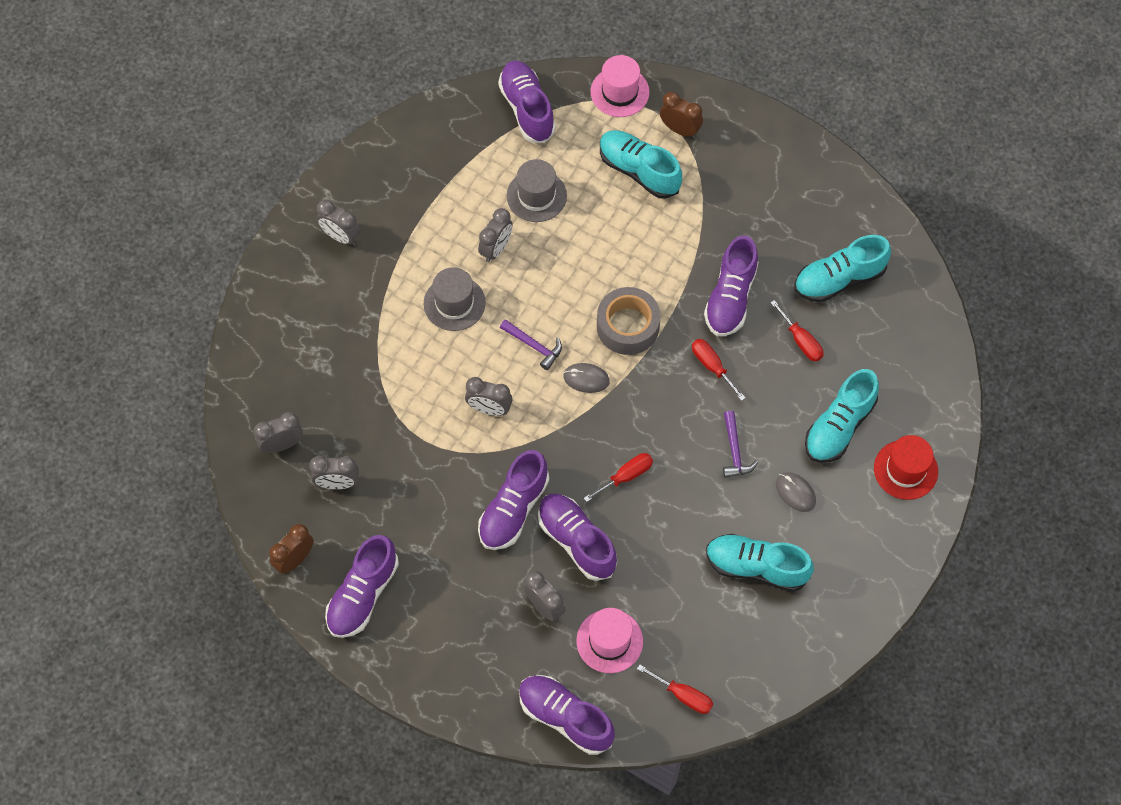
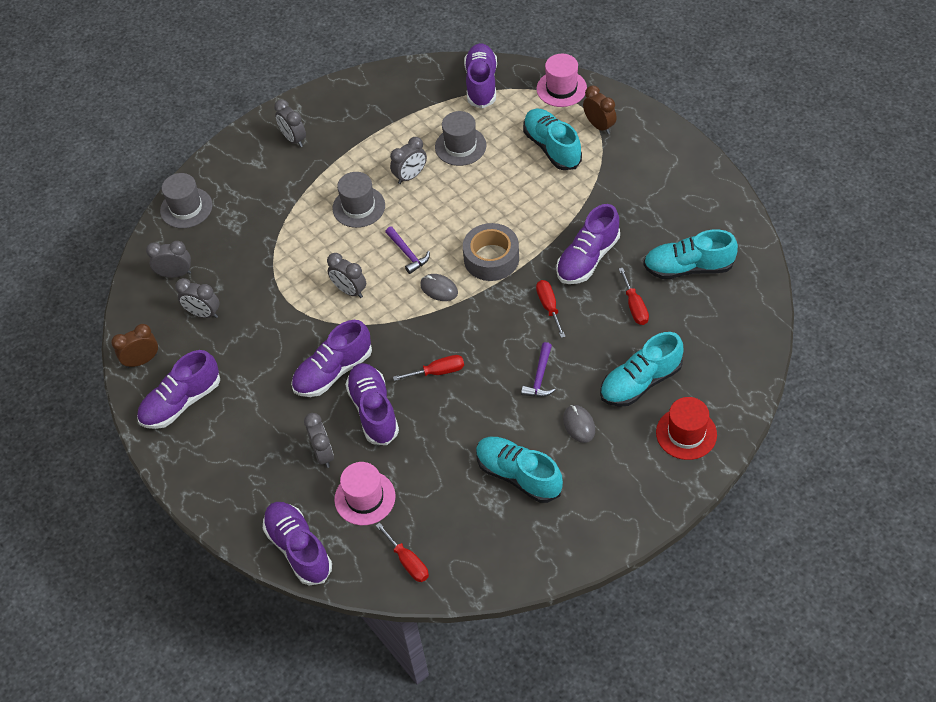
camera: 25 degrees right, 10 degrees down
none -> grey hat [160,173,213,228]

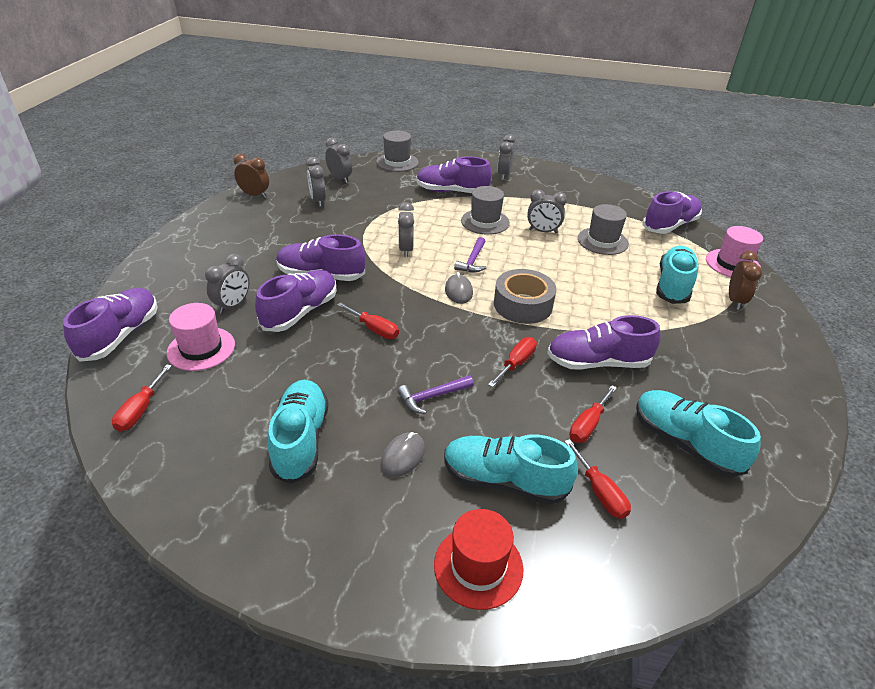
camera: 45 degrees right, 15 degrees down
purple shoe [137,350,220,429] -> purple shoe moved to [416,156,492,193]
none -> red screwdriver [564,439,631,519]

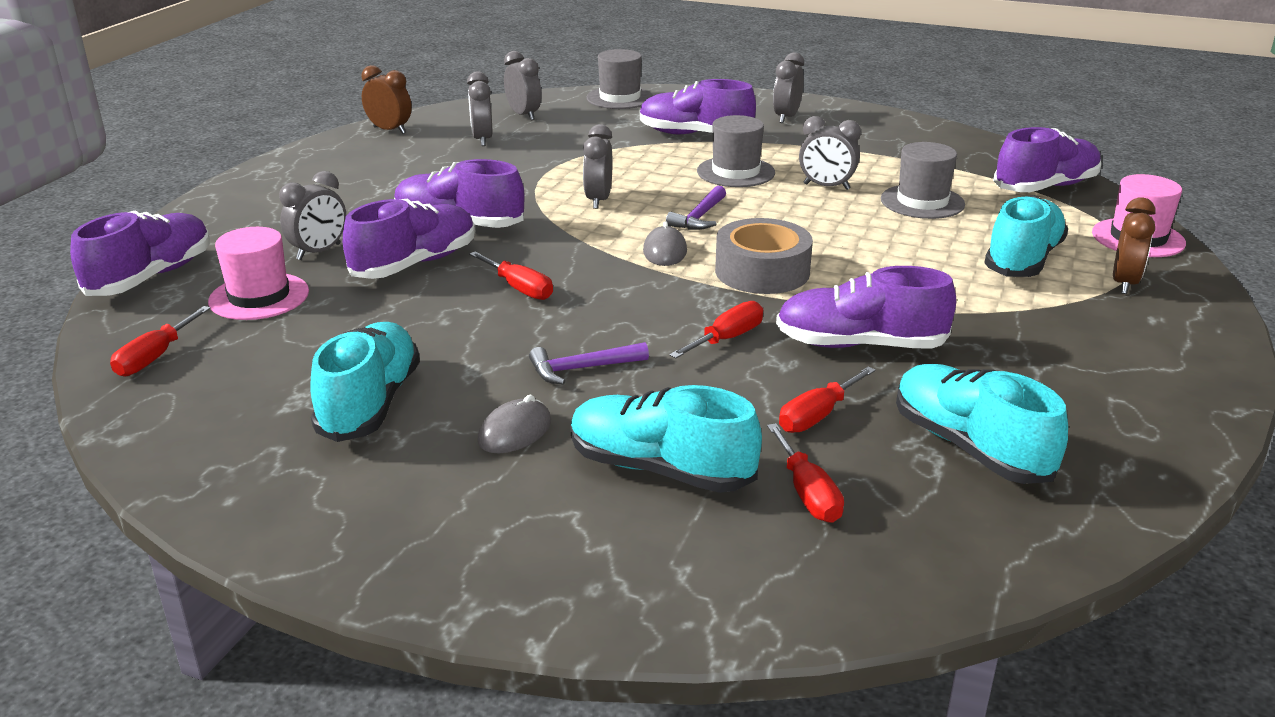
camera: 10 degrees right, 10 degrees down
red hat [434,509,523,610] -> none

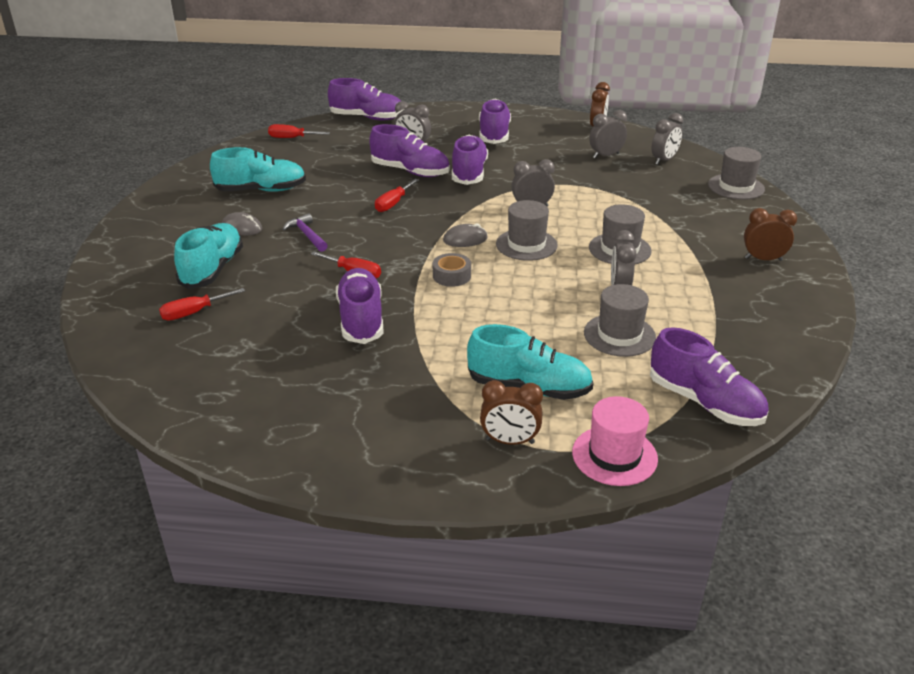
camera: 75 degrees right, 5 degrees up
pink hat [208,227,309,320] -> none
purple shoe [640,79,756,134] -> purple shoe moved to [479,99,511,144]
purple hammer [666,186,726,230] -> grey hat [496,200,558,261]
grey tape [715,218,813,294] -> grey tape [433,253,471,287], size x0.59
grey clock [773,52,804,123] -> brown clock [744,208,797,261]
red screwdriver [779,366,876,433] -> none
turquoise shoe [896,364,1068,484] -> none

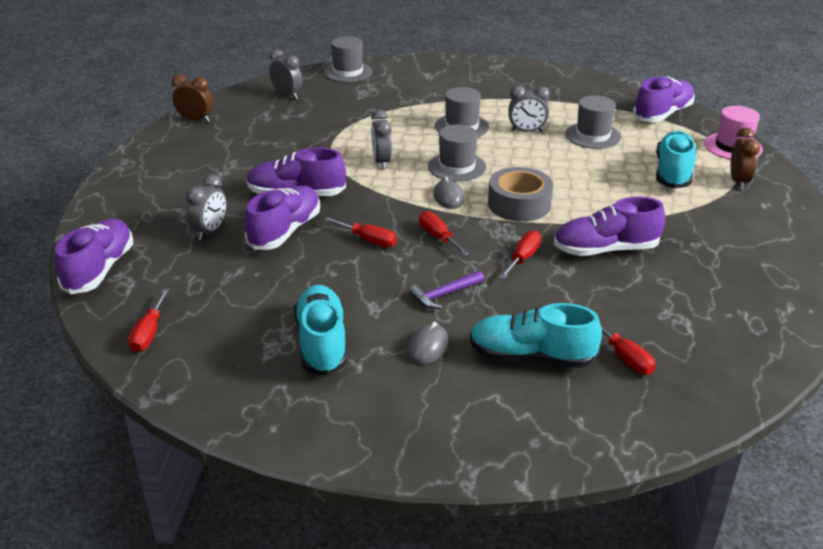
camera: 90 degrees left, 0 degrees up
grey tape [433,253,471,287] -> grey tape [488,167,553,221], size x1.71
purple shoe [479,99,511,144] -> none
grey clock [589,110,627,159] -> none
brown clock [744,208,797,261] -> none
none -> red screwdriver [419,211,470,256]

